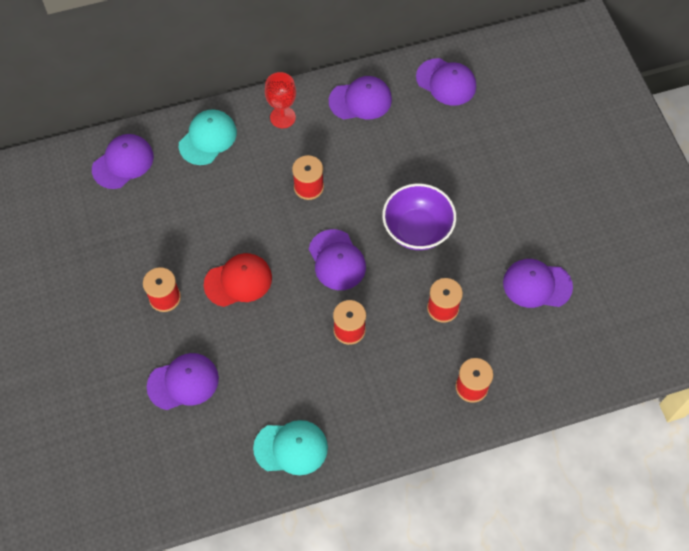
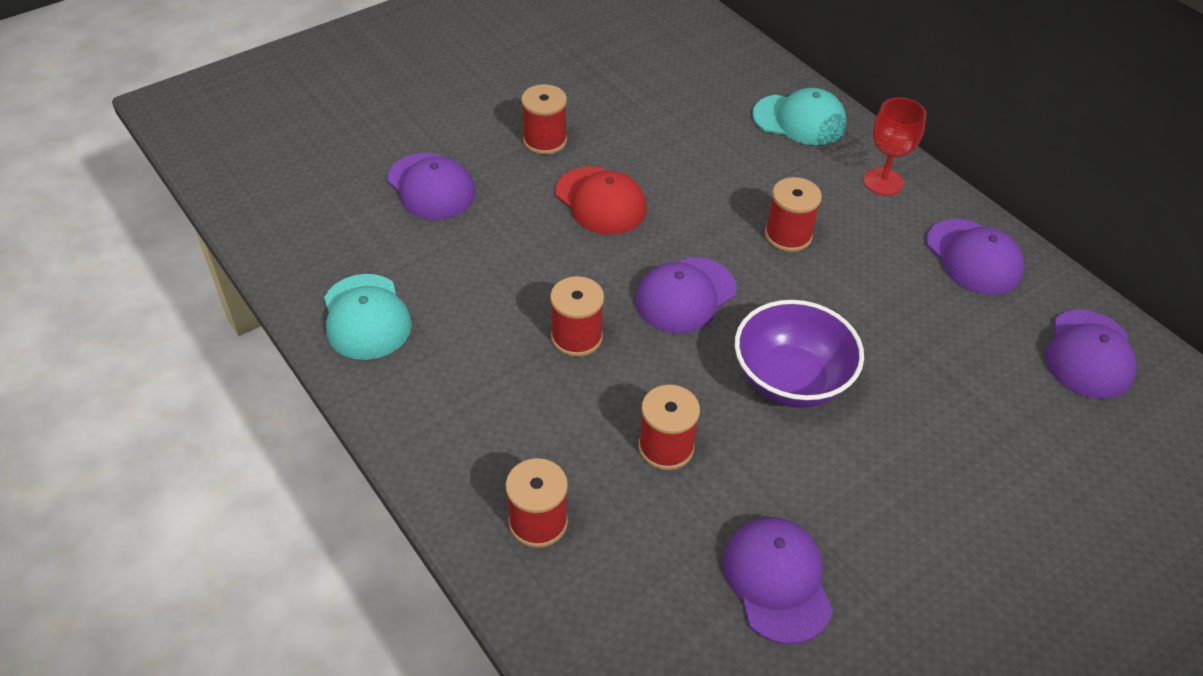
camera: 70 degrees right, 15 degrees down
purple cap [92,134,154,189] -> none

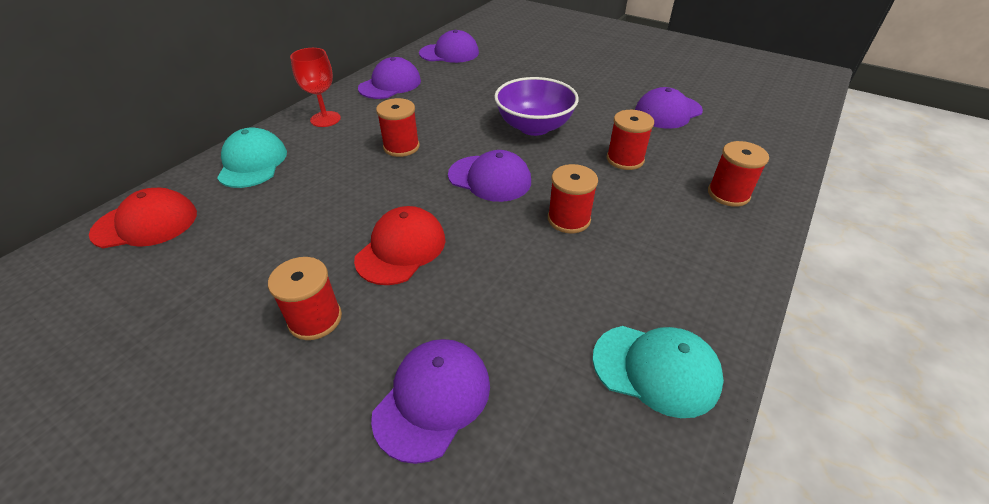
camera: 110 degrees left, 5 degrees down
turquoise cap [324,274,412,360] -> turquoise cap turned 60 degrees clockwise [593,326,724,418]
none -> red cap [89,188,197,248]

